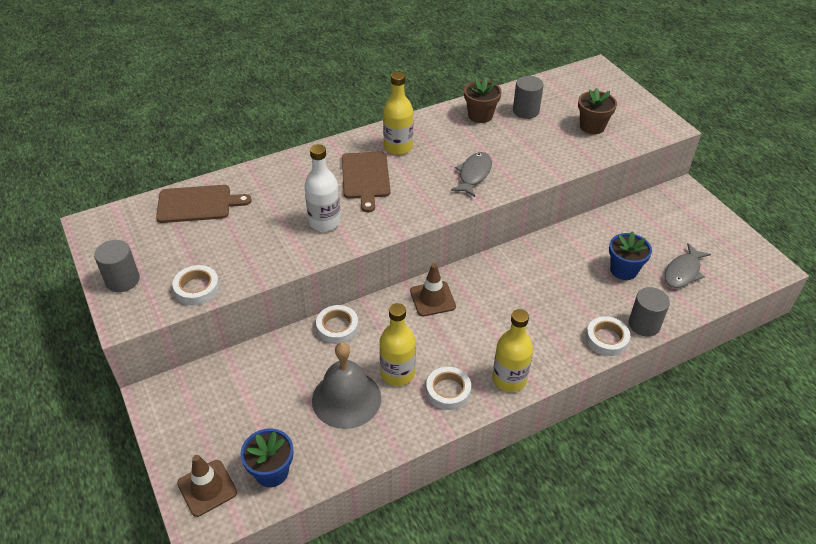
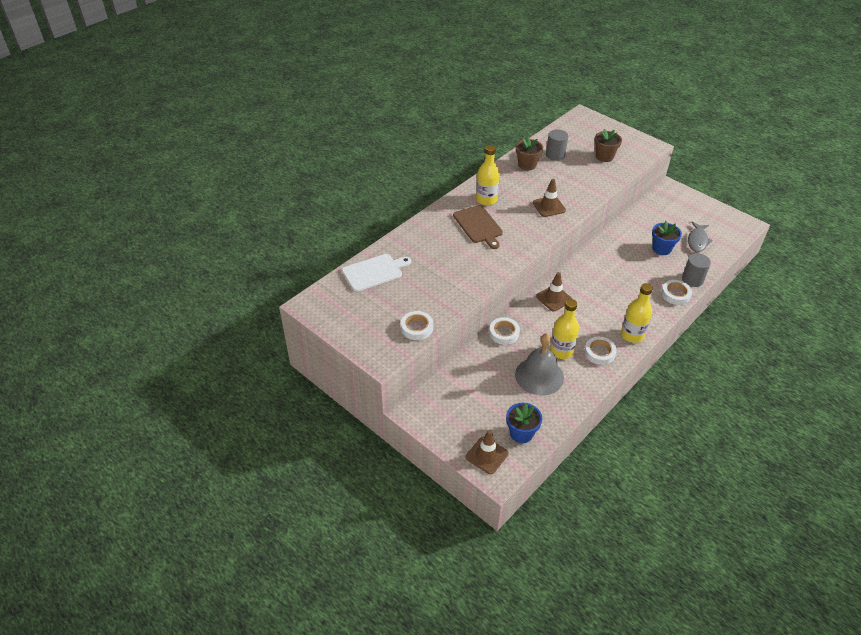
camera: 20 degrees left, 0 degrees up
grey cylinder [94,240,140,292] -> none
brown cutting board [156,185,252,223] -> white cutting board [342,254,411,292]
white bottle [305,144,341,231] -> none
grey fish [451,152,492,197] -> brown traffic cone [533,179,566,217]

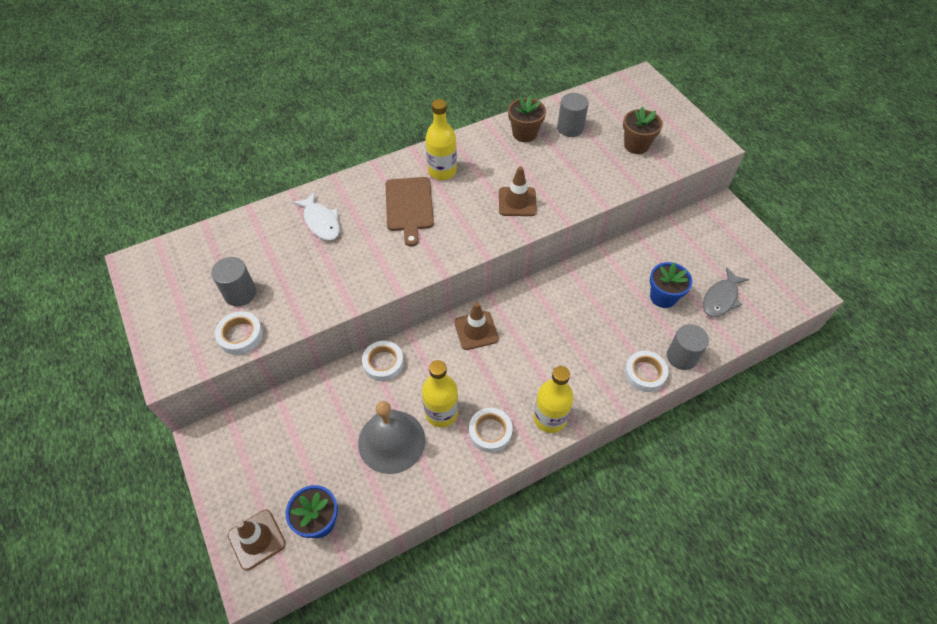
camera: 20 degrees right, 10 degrees up
white cutting board [342,254,411,292] -> none
none -> grey cylinder [211,257,256,306]
none -> white fish [292,192,340,240]

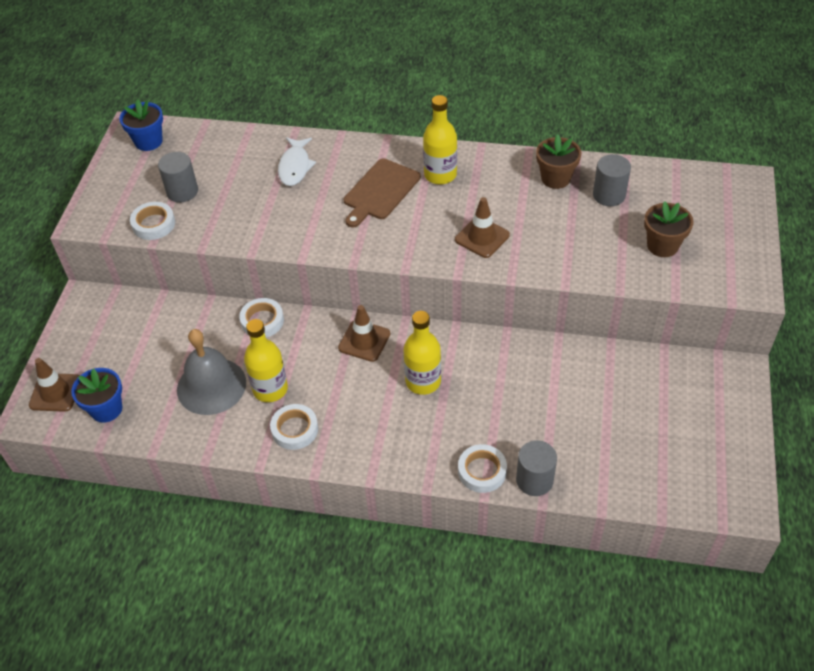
camera: 40 degrees right, 5 degrees down
yellow bottle [534,366,574,433] -> yellow bottle moved to [404,311,441,395]
blue flower pot [650,262,692,308] -> blue flower pot moved to [119,99,163,151]
grey fish [703,267,749,317] -> none

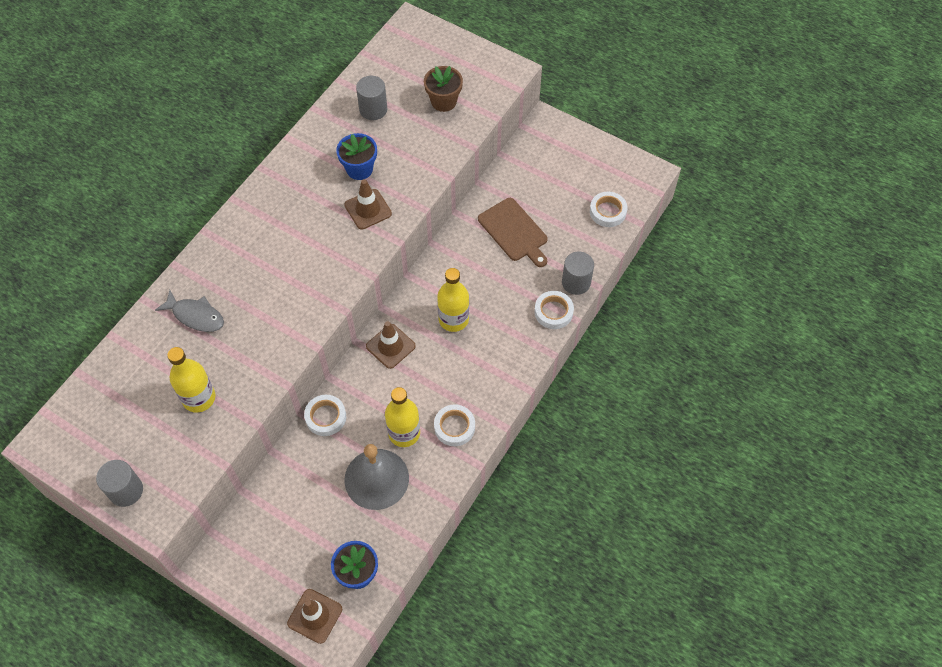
camera: 70 degrees left, 10 degrees up
blue flower pot [119,99,163,151] -> blue flower pot moved to [336,133,377,180]
white tape [130,202,175,240] -> white tape moved to [590,192,628,227]
grey cylinder [158,152,198,203] -> grey cylinder moved to [96,460,143,507]
white fish [278,137,316,186] -> grey fish [155,290,224,332]
brown cutting board [344,158,421,227] -> brown cutting board moved to [478,198,548,267]
yellow bottle [423,95,457,185] -> yellow bottle moved to [167,347,216,413]
brown flower pot [536,134,581,189] -> none

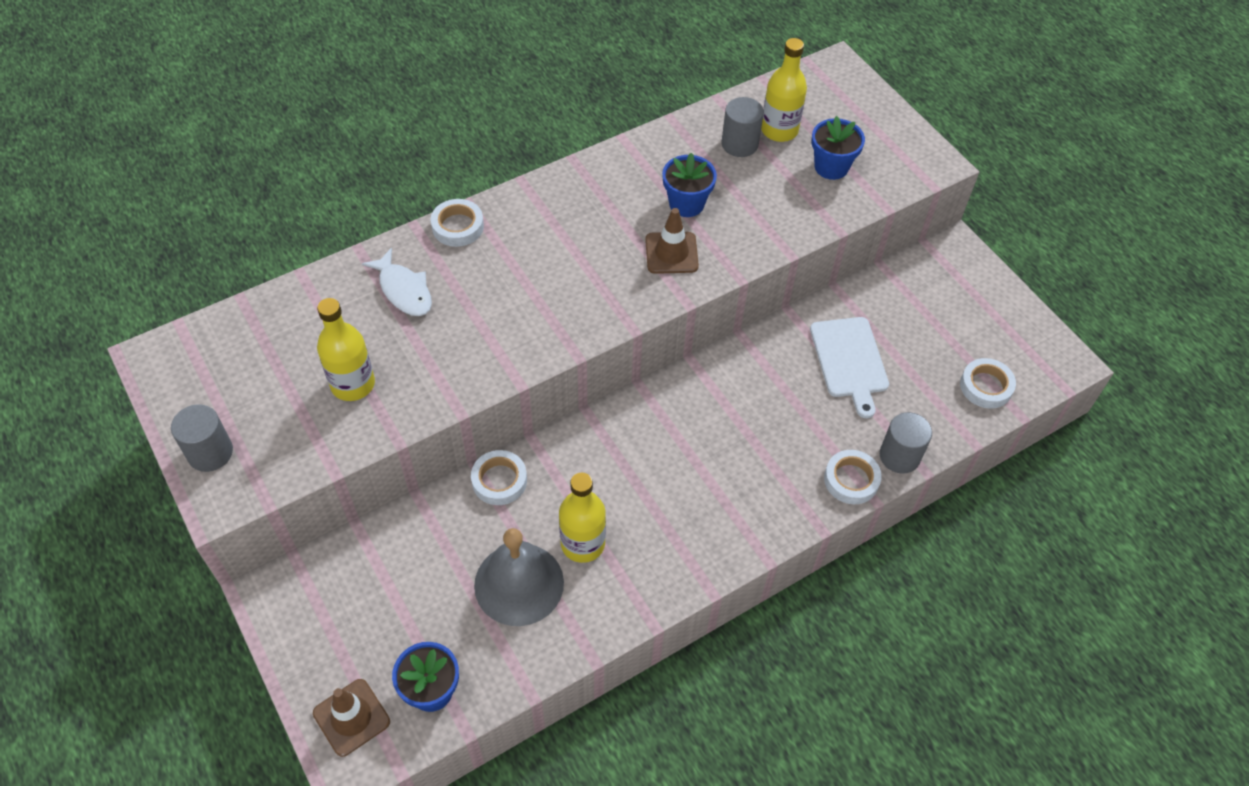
camera: 25 degrees right, 5 degrees down
grey fish [155,290,224,332] -> white fish [362,248,432,316]
brown traffic cone [366,321,416,369] -> none
brown flower pot [424,66,463,112] -> blue flower pot [812,116,865,180]
white tape [434,404,475,446] -> white tape moved to [431,199,484,247]
yellow bottle [437,268,469,332] -> yellow bottle moved to [761,38,807,142]
brown cutting board [478,198,548,267] -> white cutting board [810,317,889,418]

